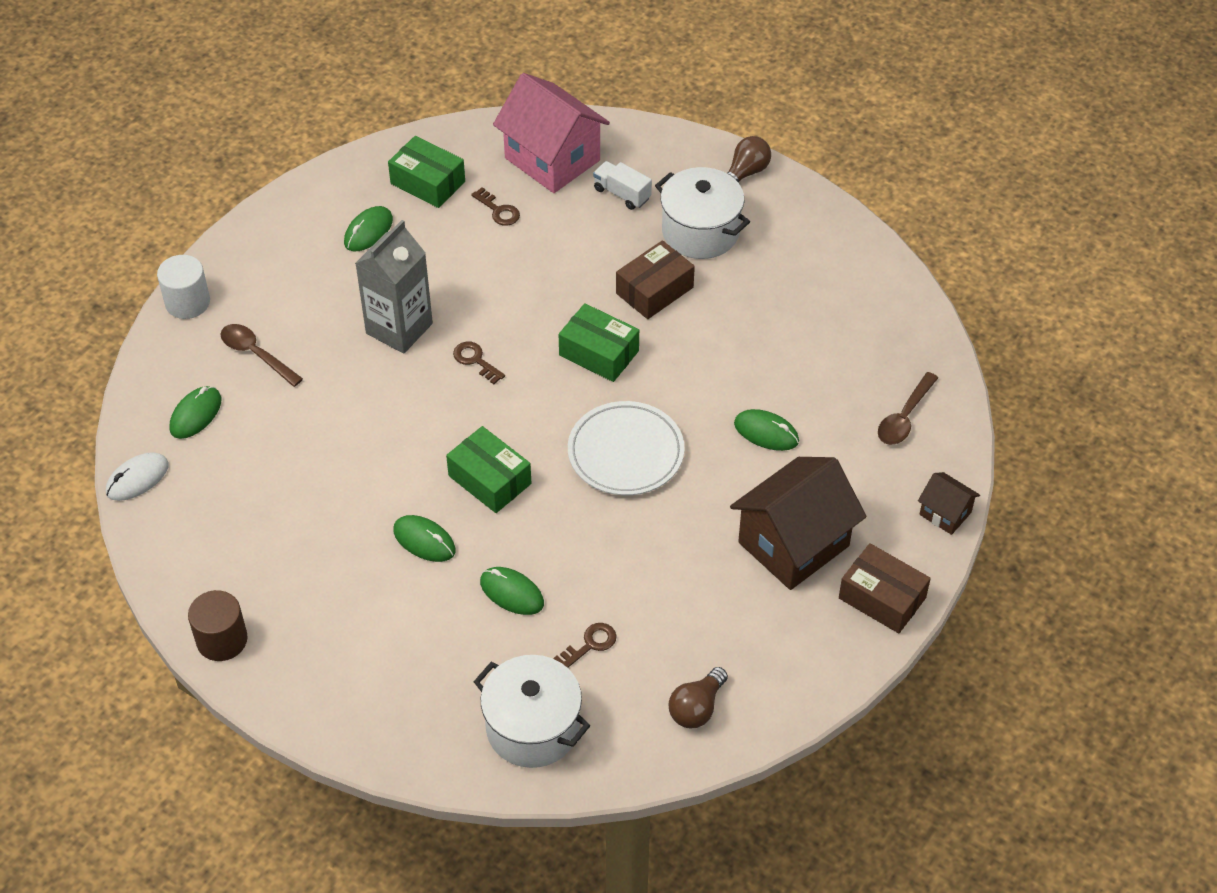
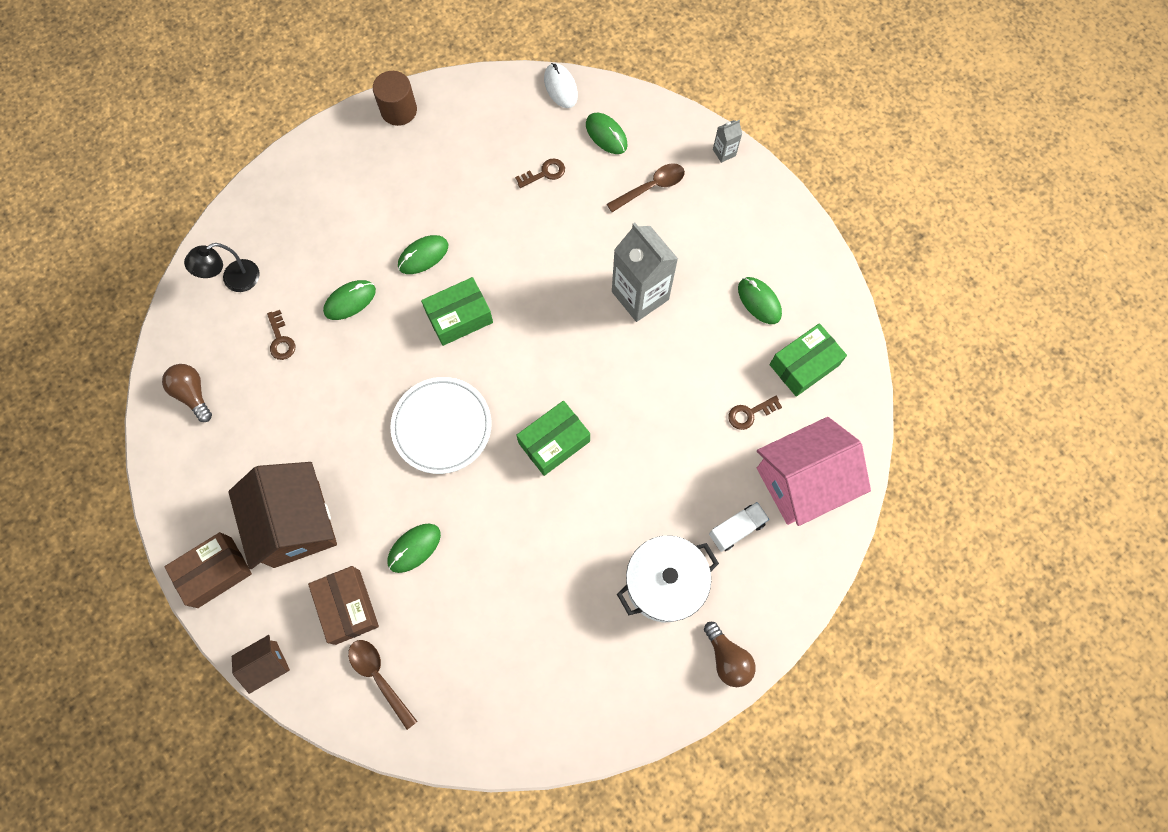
camera: 110 degrees right, 20 degrees up
white cylinder [157,255,210,319] -> grey carton [713,120,742,163]
brown key [453,342,505,384] -> brown key moved to [515,158,565,188]
white pot [474,655,590,768] -> black lamp [184,243,260,292]
brown box [616,240,695,319] -> brown box moved to [308,566,379,645]

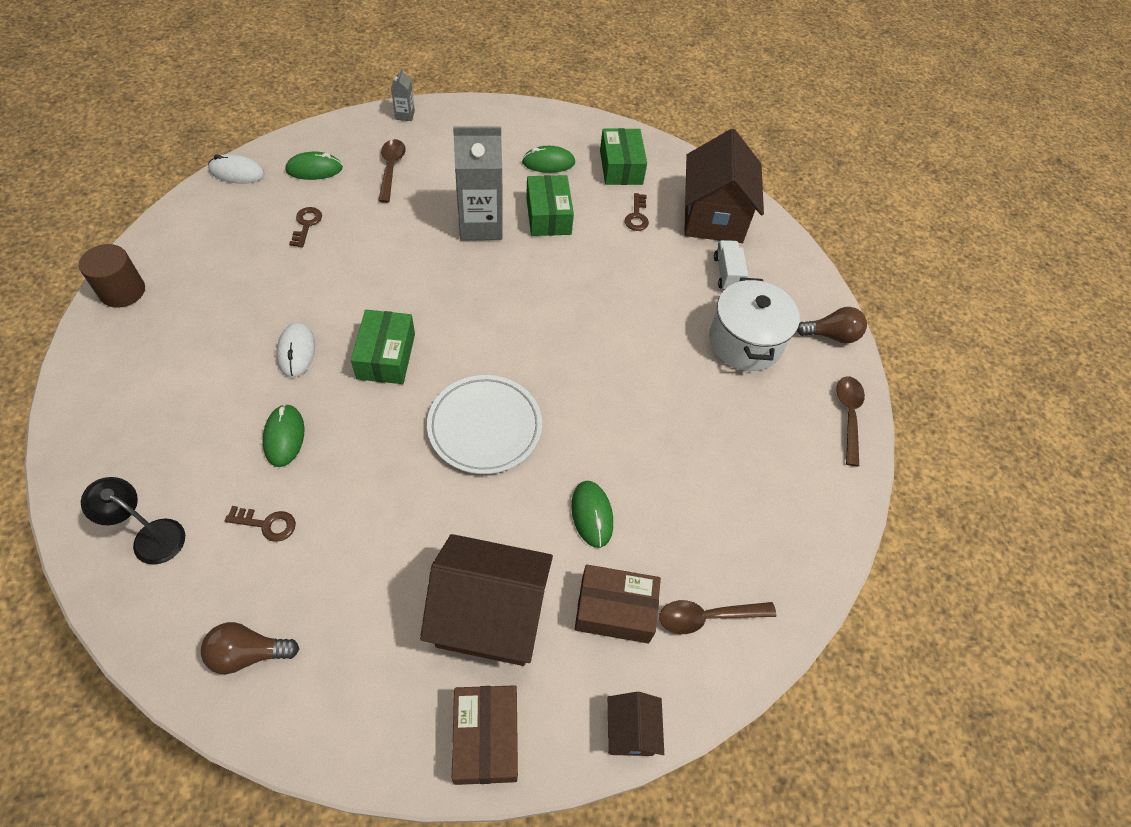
camera: 65 degrees left, 15 degrees down
black lamp [184,243,260,292] -> black lamp turned 120 degrees clockwise [81,477,185,565]
green mouse [398,235,448,274] -> white mouse [276,322,315,378]
green box [516,401,590,476] -> green box moved to [526,175,574,236]
pink house [757,417,871,526] -> brown house [684,129,764,243]
none -> brown spoon [836,377,865,466]

